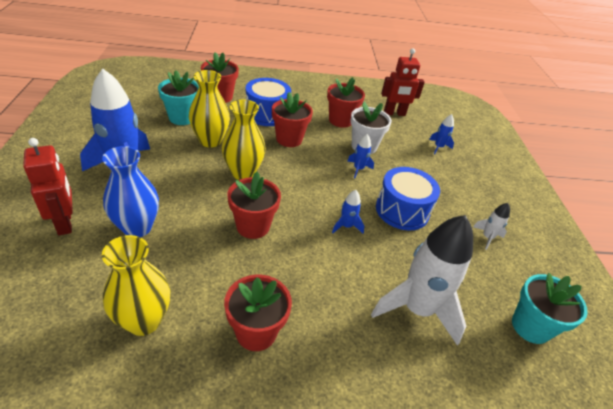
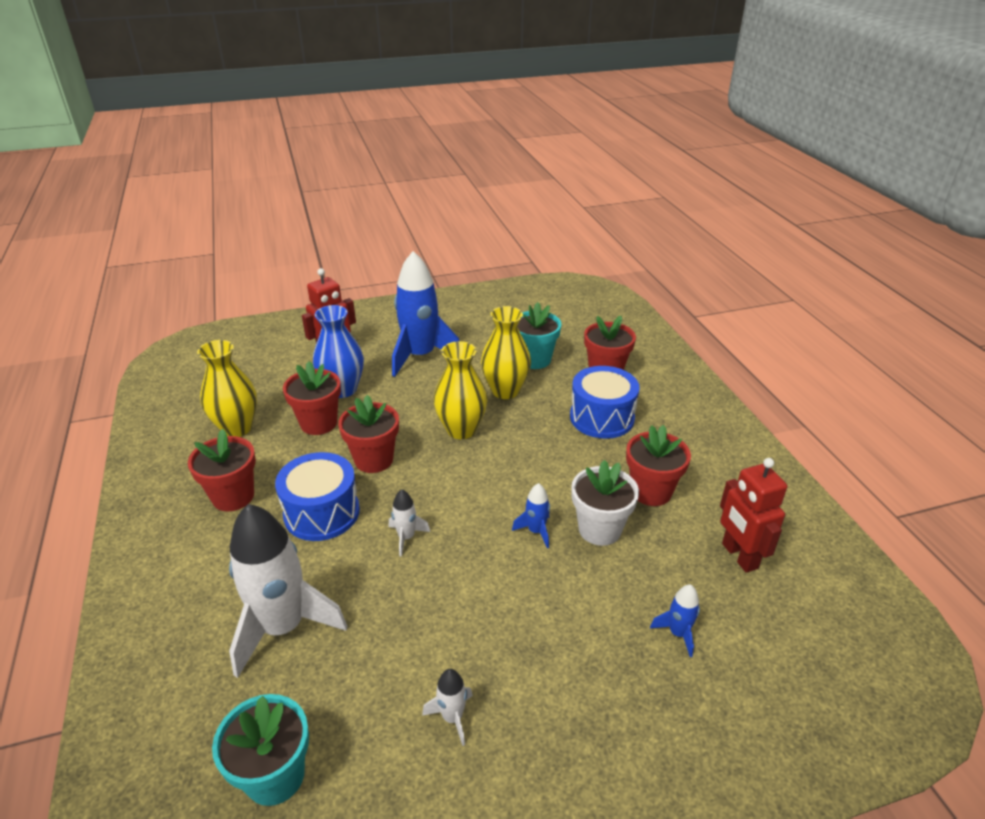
camera: 80 degrees right, 5 degrees down
red flower pot [272,92,313,147] -> red flower pot moved to [283,361,341,435]
blue rocket [332,190,364,233] -> white rocket [389,489,430,557]
blue drum [376,167,440,230] -> blue drum moved to [275,452,360,541]

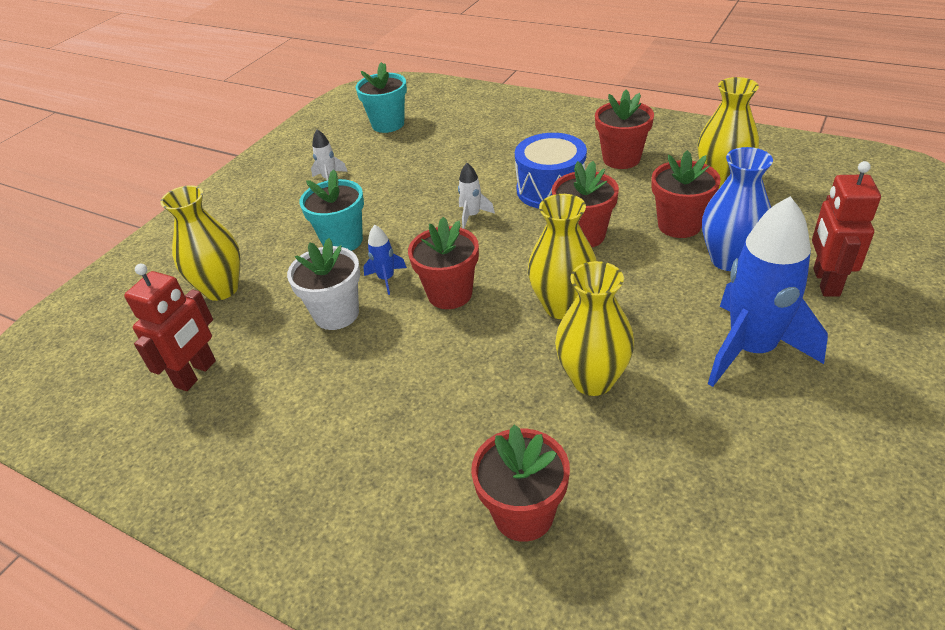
camera: 140 degrees right, 5 degrees up
white rocket [229,504,348,678] -> none
turquoise flower pot [518,302,562,369] -> turquoise flower pot moved to [299,169,364,251]
blue drum [570,366,640,439] -> none
red flower pot [626,425,691,506] -> red flower pot moved to [408,217,479,309]
blue rocket [650,585,700,657] -> yellow vase [160,185,240,301]
red robot [720,458,787,573] -> red robot turned 90 degrees clockwise [124,264,216,391]

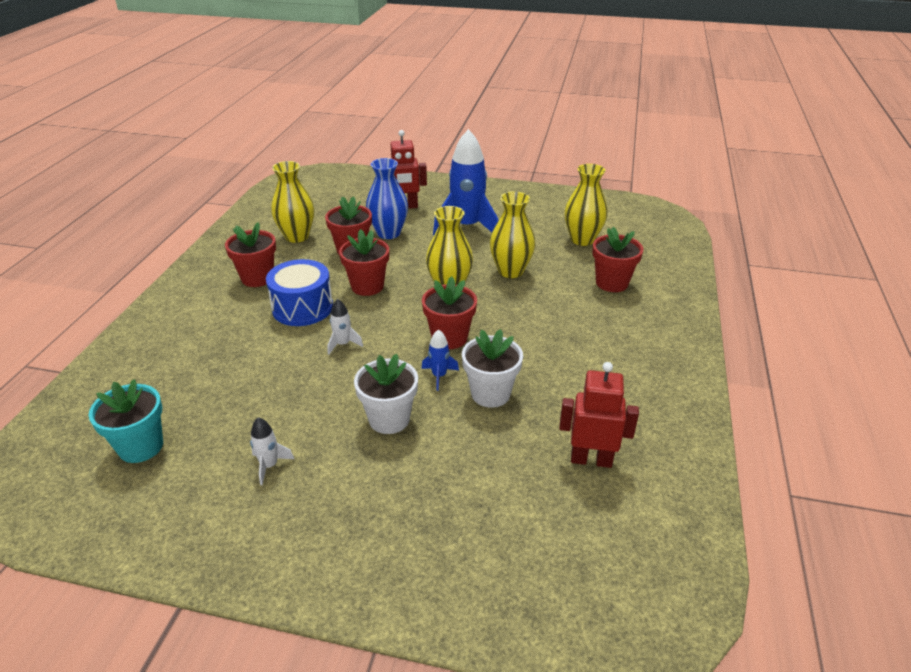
camera: 110 degrees left, 5 degrees down
yellow vase [160,185,240,301] -> yellow vase moved to [564,164,608,246]
turquoise flower pot [299,169,364,251] -> white flower pot [354,354,418,434]

